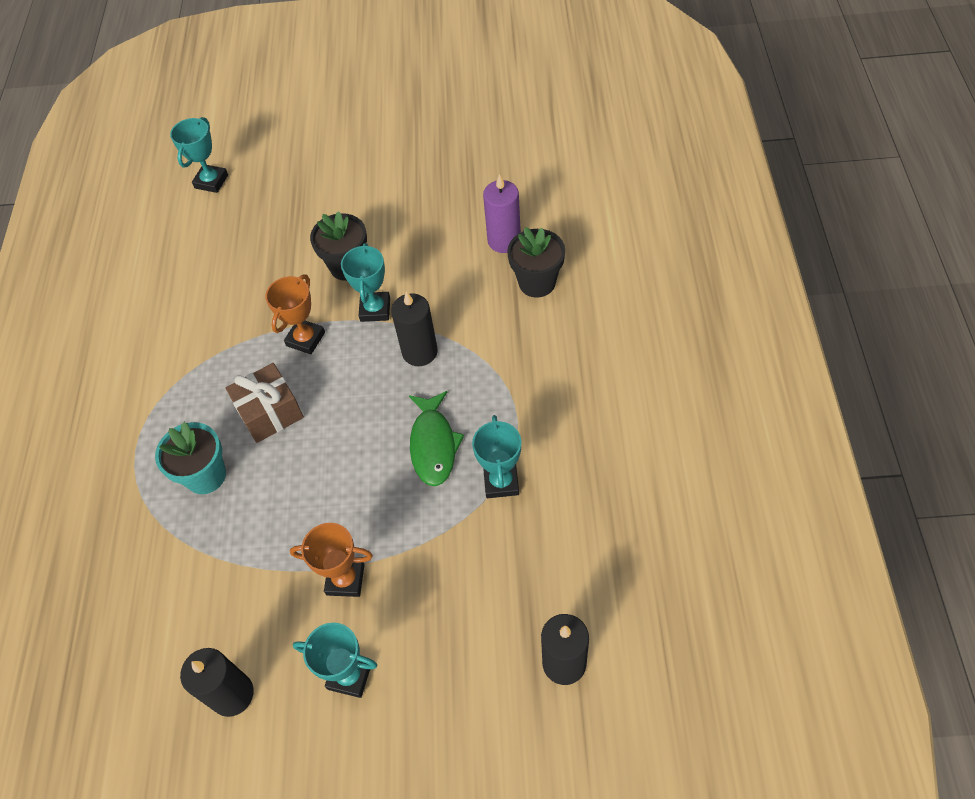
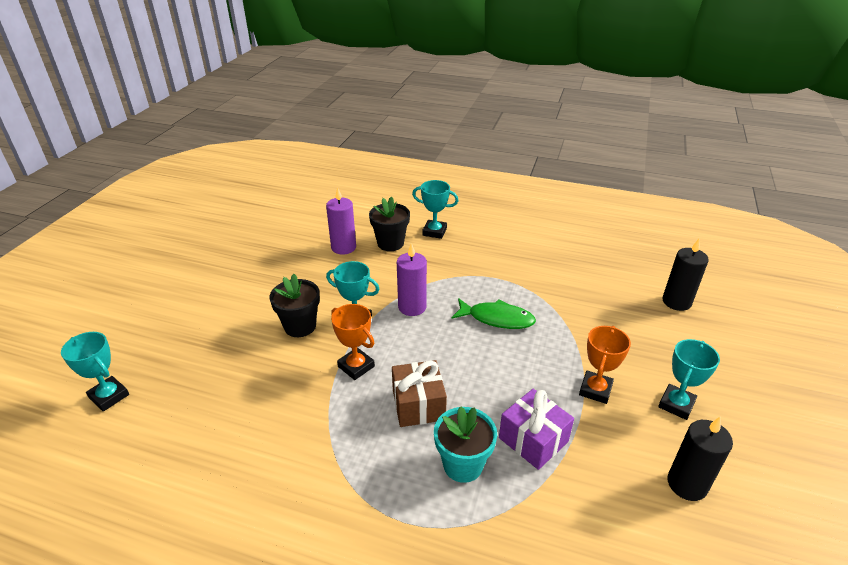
camera: 75 degrees left, 20 degrees down
black candle [391,291,438,366] -> purple candle [397,243,427,316]
turquoise trophy [472,415,521,498] -> turquoise trophy moved to [412,180,459,239]
none -> purple gift [499,389,574,470]

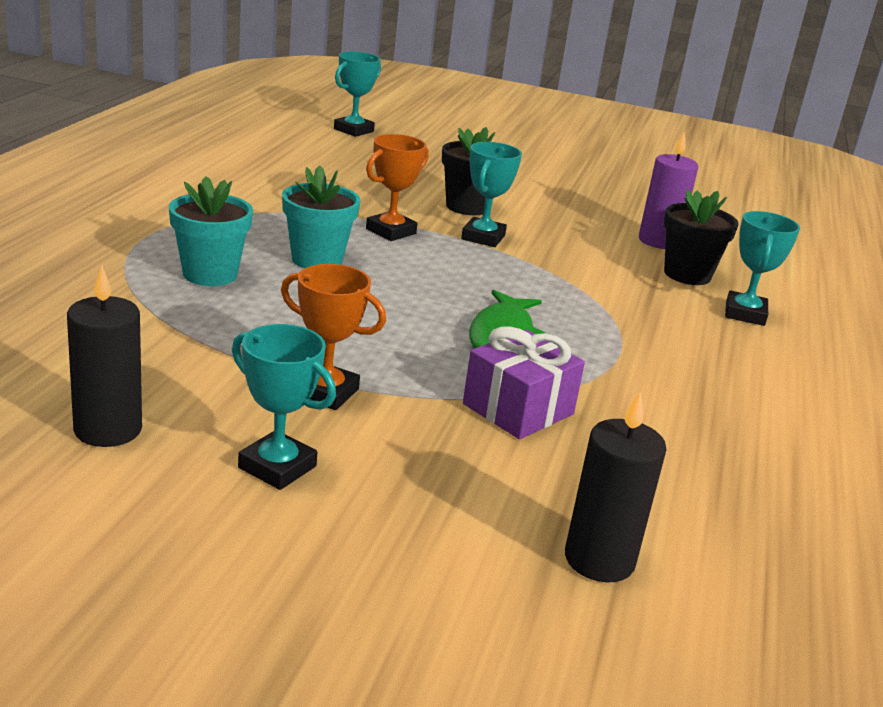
camera: 85 degrees right, 10 degrees down
brown gift [392,360,447,427] -> turquoise flower pot [282,165,361,269]
purple candle [397,243,427,316] -> none
purple gift [499,389,574,470] -> purple gift moved to [463,326,585,439]

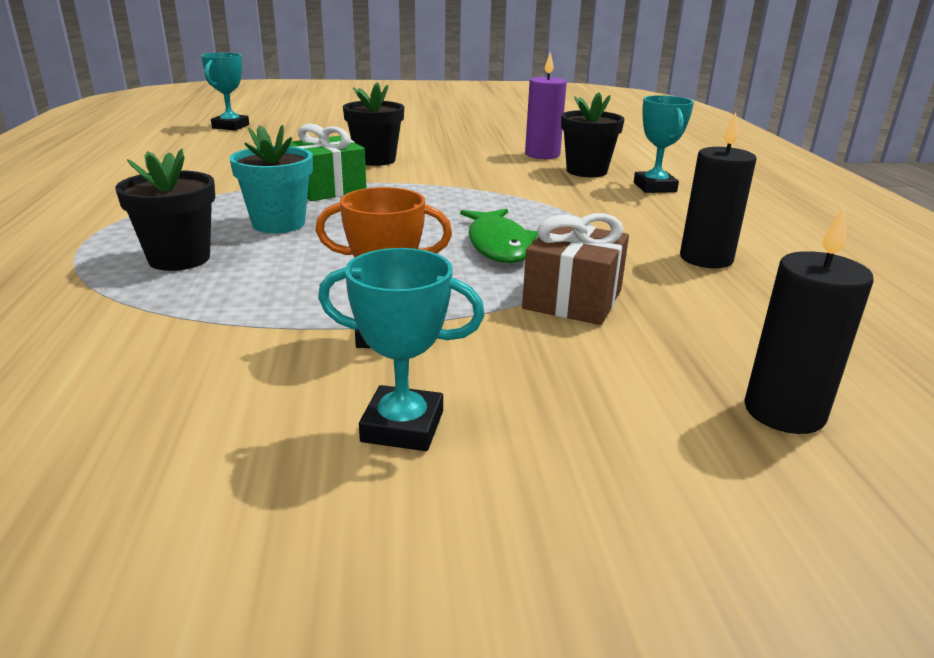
camera: 20 degrees left, 0 degrees up
black candle [67,266,142,447] -> black candle moved to [680,113,756,268]
turquoise flower pot [169,176,253,286] -> black flower pot [115,148,215,271]
orange trophy [366,134,429,241] -> green gift [290,124,366,201]
turquoise trophy [461,142,522,247] -> none
purple gift [463,326,585,439] -> brown gift [522,213,629,325]

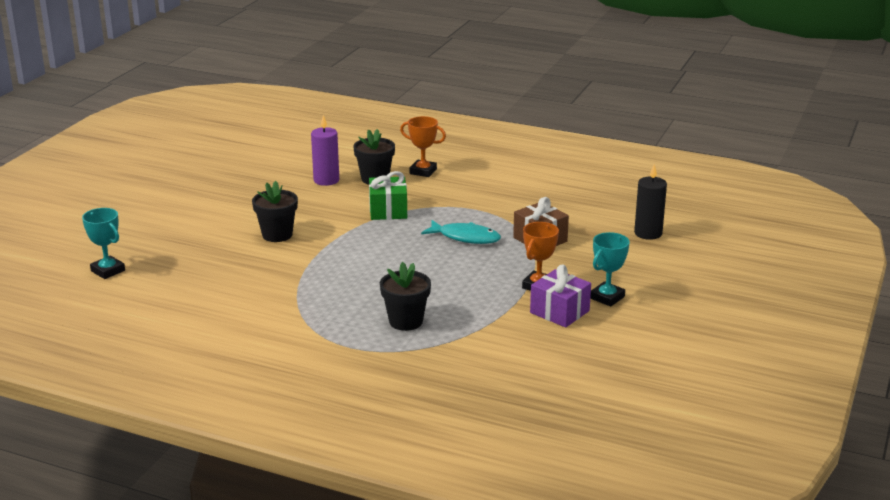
camera: 60 degrees left, 0 degrees up
turquoise flower pot [229,125,313,233] -> none
green gift [290,124,366,201] -> green gift moved to [369,171,407,220]
green fish [460,209,538,263] -> turquoise fish [421,220,501,244]
turquoise trophy [634,95,694,193] -> orange trophy [400,116,446,177]
black candle [680,113,756,268] -> none
none -> purple gift [530,265,591,327]

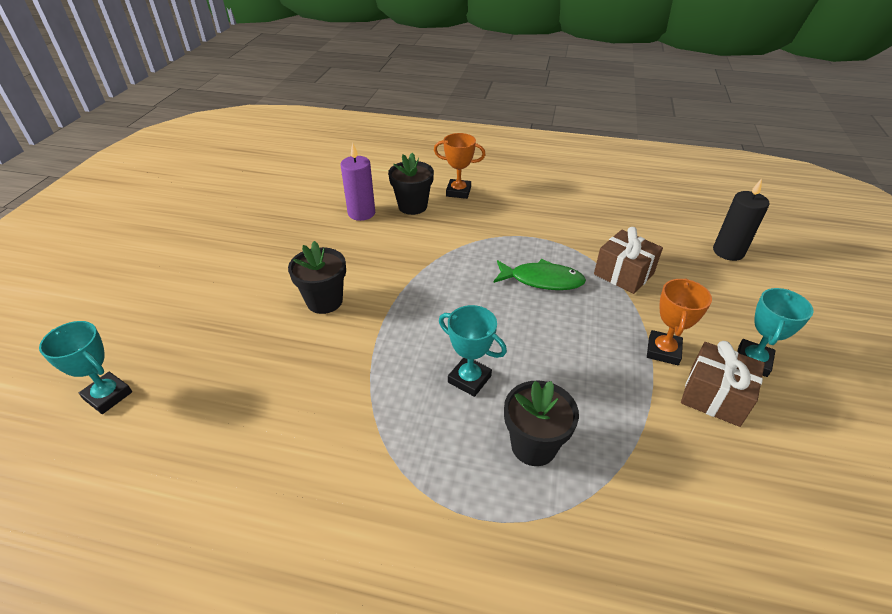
camera: 10 degrees left, 15 degrees up
green gift [369,171,407,220] -> none
turquoise fish [421,220,501,244] -> green fish [493,259,586,290]
purple gift [530,265,591,327] -> brown gift [681,341,765,427]
none -> turquoise trophy [439,305,507,397]

